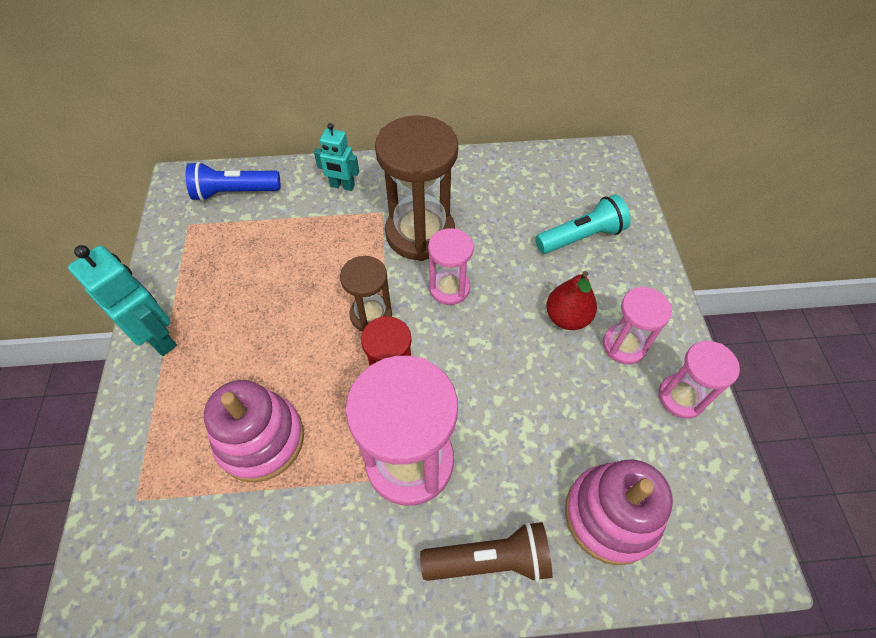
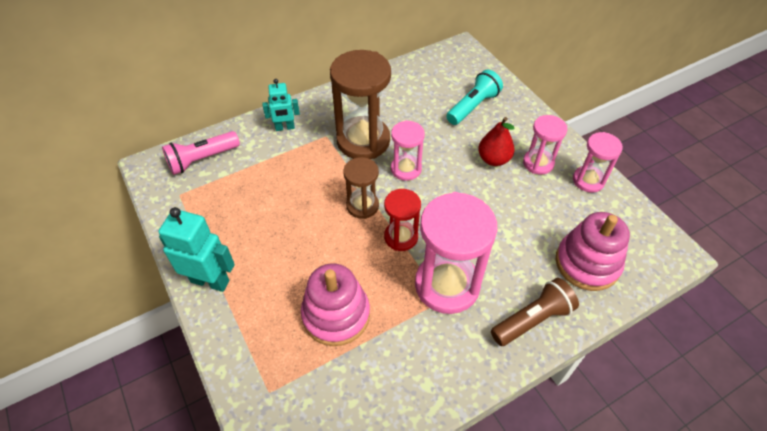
camera: 25 degrees left, 5 degrees down
blue flashlight [186,162,280,201] -> pink flashlight [162,131,240,175]

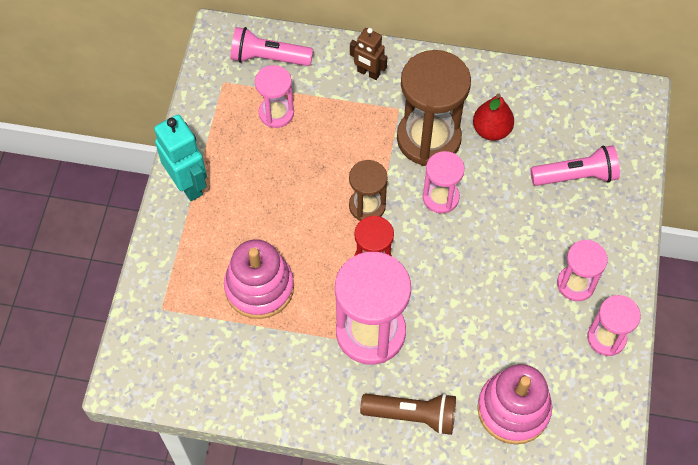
camera: 40 degrees right, 10 degrees up
turquoise robot [262,79,300,131] -> brown robot [350,28,387,80]
turquoise flashlight [446,70,503,125] -> pink flashlight [531,145,620,186]
red pear [478,117,515,166] -> red pear moved to [473,94,514,141]
none -> pink hourglass [255,65,294,128]

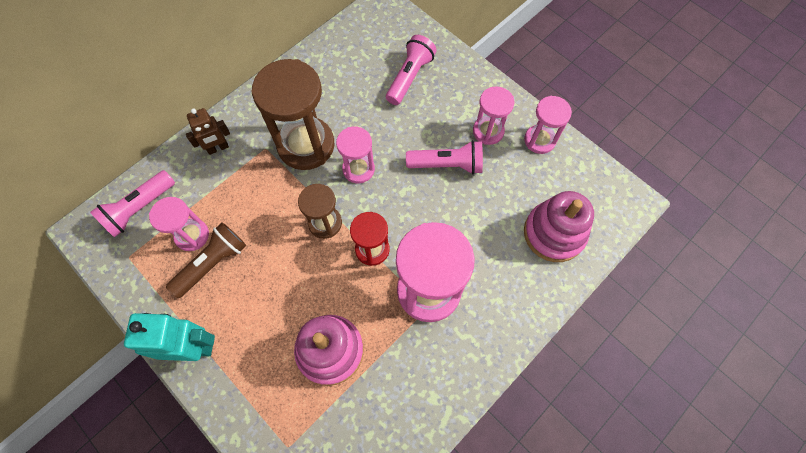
camera: 55 degrees left, 5 degrees up
brown flashlight [360,393,456,435] -> brown flashlight moved to [166,222,246,298]
red pear [473,94,514,141] -> none
none -> pink flashlight [406,140,483,174]

